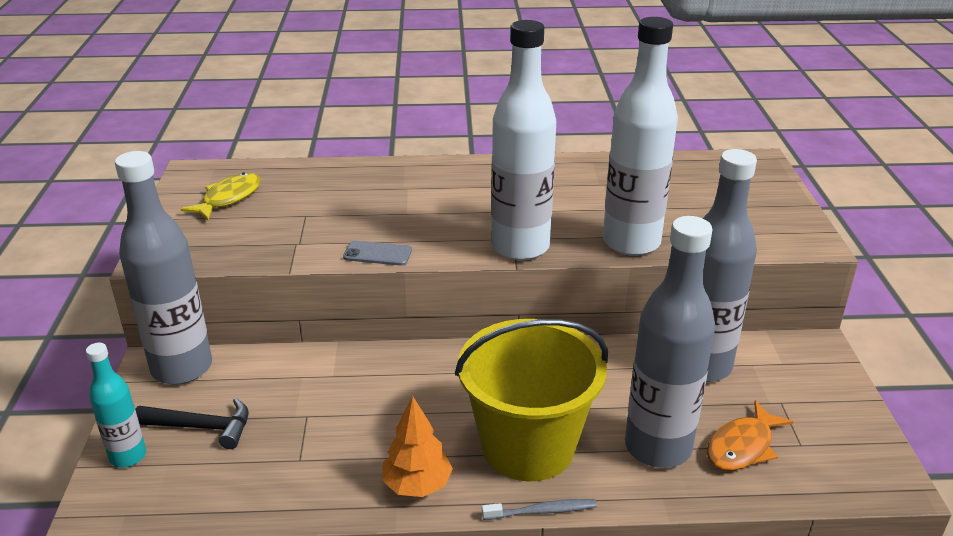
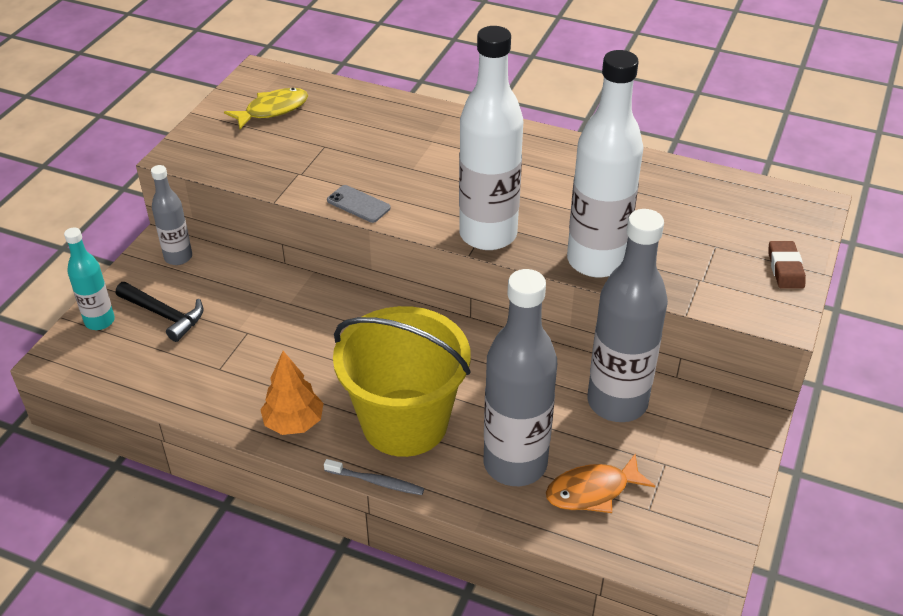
camera: 25 degrees right, 10 degrees up
grey bottle [115,151,212,385] -> grey bottle [151,165,192,265], size x0.53
none -> brown eraser [768,241,806,289]

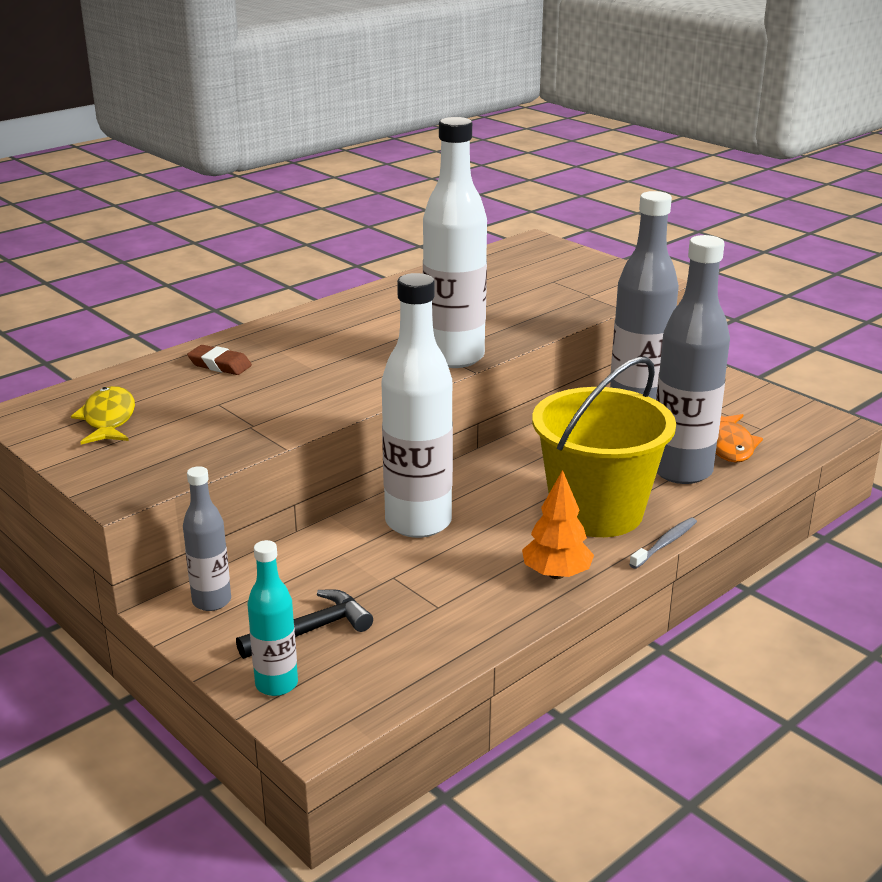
camera: 65 degrees left, 15 degrees down
grey phone [327,185,391,223] -> none
white bottle [567,50,644,278] -> white bottle moved to [382,273,453,538]
brown eraser [768,241,806,289] -> brown eraser moved to [187,345,252,375]

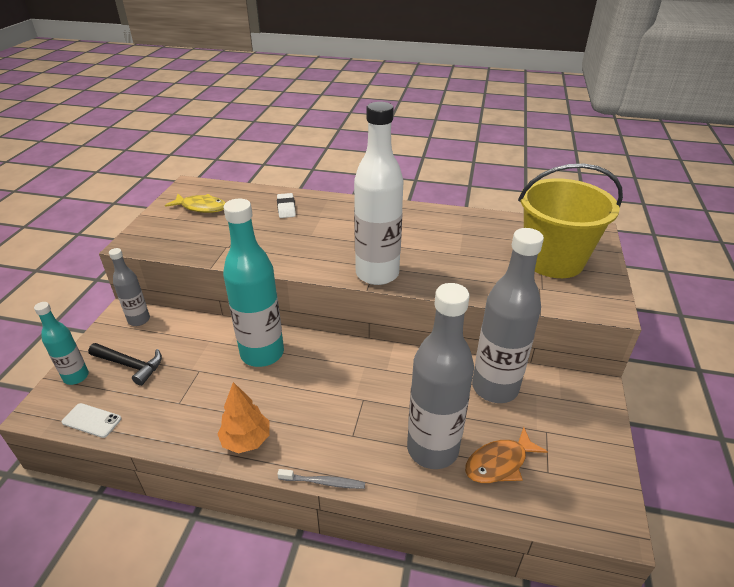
camera: 55 degrees right, 10 degrees up
yellow fish [71,386,135,444] -> yellow fish turned 60 degrees clockwise [165,194,226,213]
brown eraser [187,345,252,375] -> white eraser [277,193,296,218]
white bottle [382,273,453,538] -> turquoise bottle [223,198,284,367]
yellow bucket [532,357,676,537] -> yellow bucket moved to [518,163,623,278]
none -> white phone [62,403,121,438]

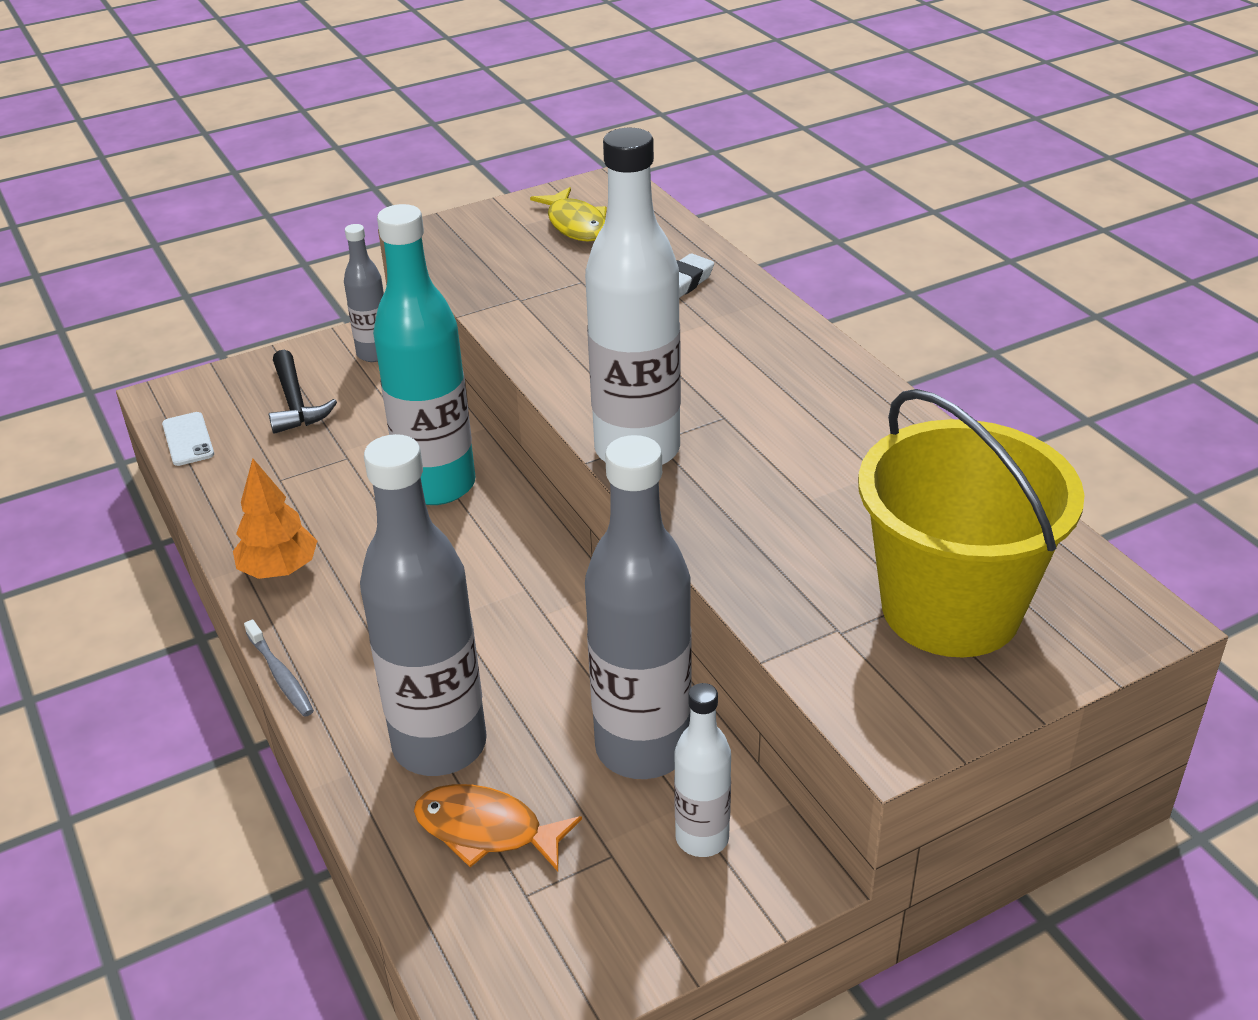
camera: 50 degrees right, 0 degrees up
turquoise bottle [34,302,89,385] -> none
none -> white bottle [674,683,731,857]

